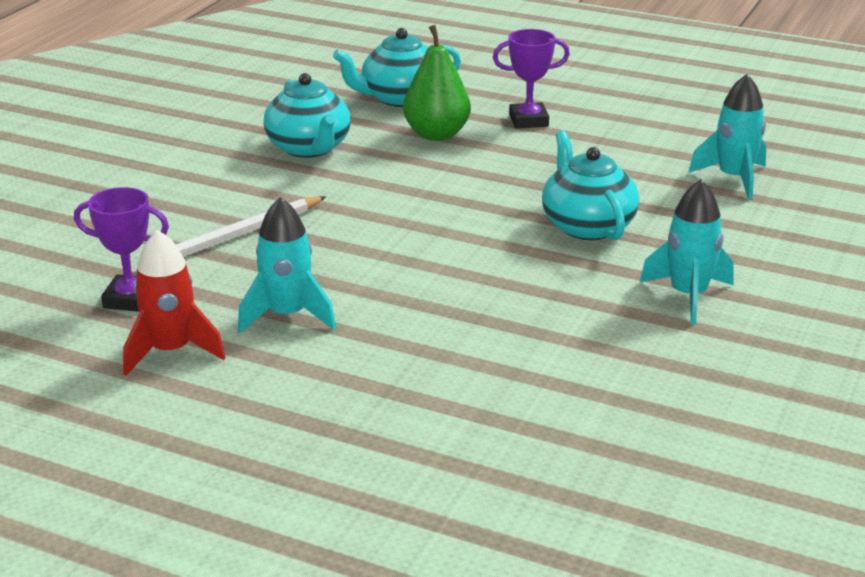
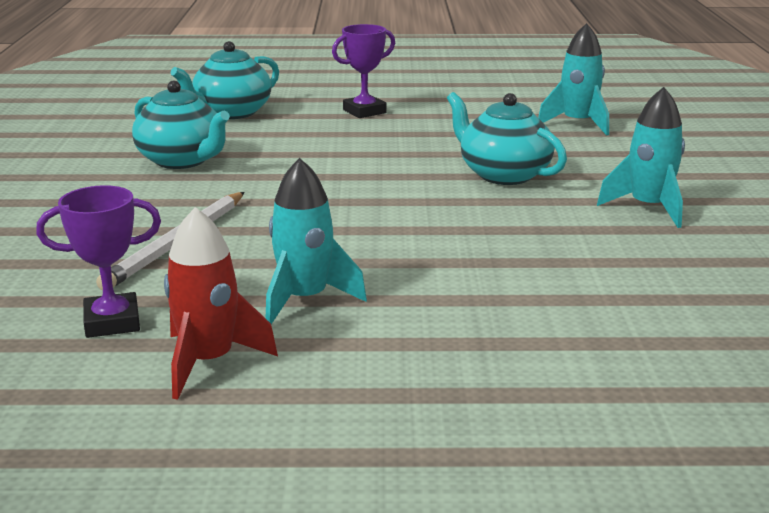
camera: 25 degrees left, 5 degrees down
green pear [403,25,471,141] -> none

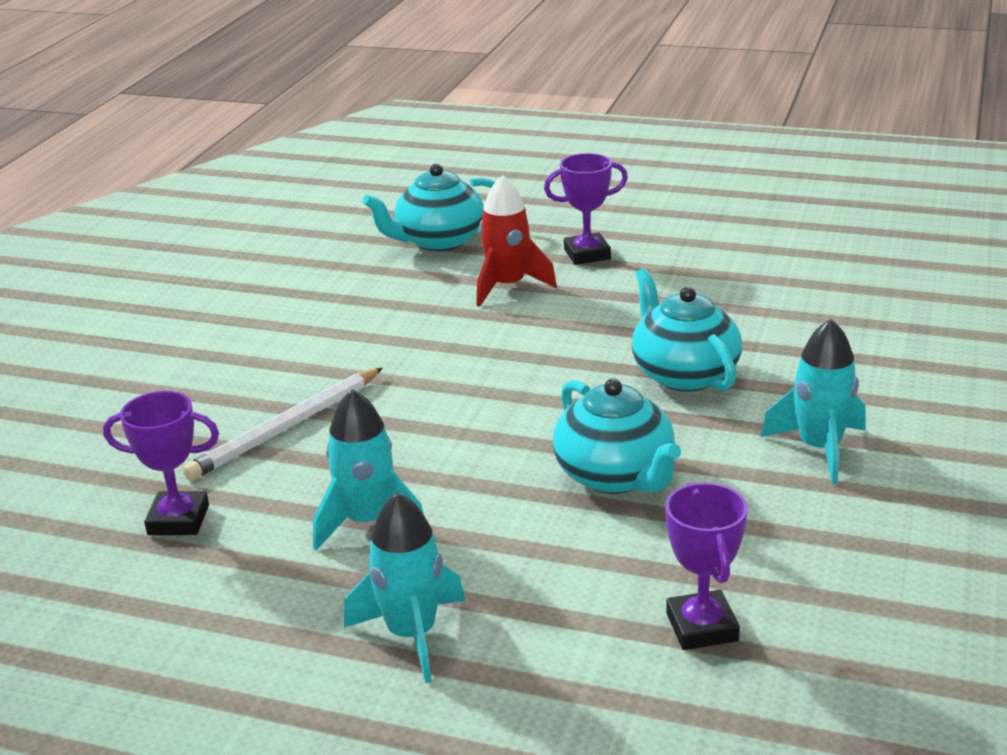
camera: 20 degrees right, 5 degrees up
turquoise teapot [132,80,230,169] -> turquoise teapot moved to [553,379,681,494]
red rocket [164,207,278,400] -> red rocket moved to [476,175,557,307]
turquoise rocket [538,23,609,136] -> turquoise rocket moved to [344,492,465,683]
none -> purple trophy [665,483,748,650]

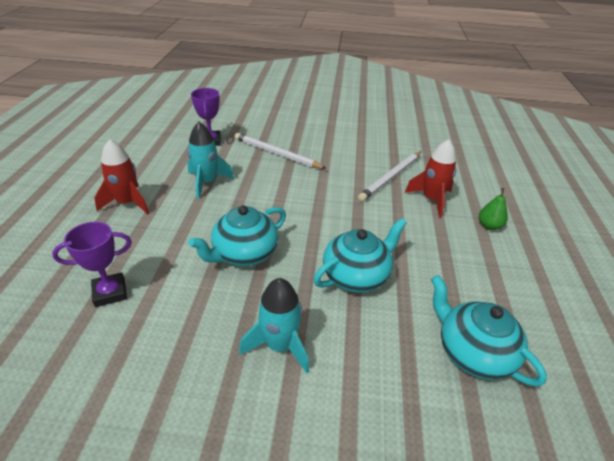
camera: 75 degrees right, 10 degrees up
turquoise rocket [344,492,465,683] -> red rocket [94,139,149,215]
turquoise teapot [363,164,495,251] -> turquoise teapot moved to [431,275,547,387]
purple trophy [544,153,628,265] -> green pear [479,188,508,230]
none -> white pencil [358,152,421,202]

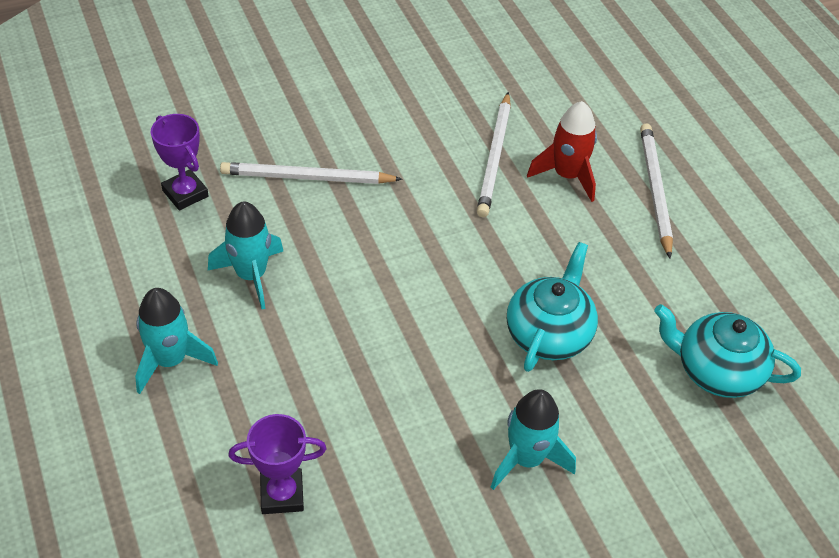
camera: 30 degrees left, 10 degrees up
purple trophy [52,222,132,307] -> purple trophy turned 45 degrees clockwise [229,414,327,514]
red rocket [94,139,149,215] -> turquoise rocket [135,288,218,394]
turquoise teapot [189,205,286,266] -> none
green pear [479,188,508,230] -> white pencil [640,123,673,258]

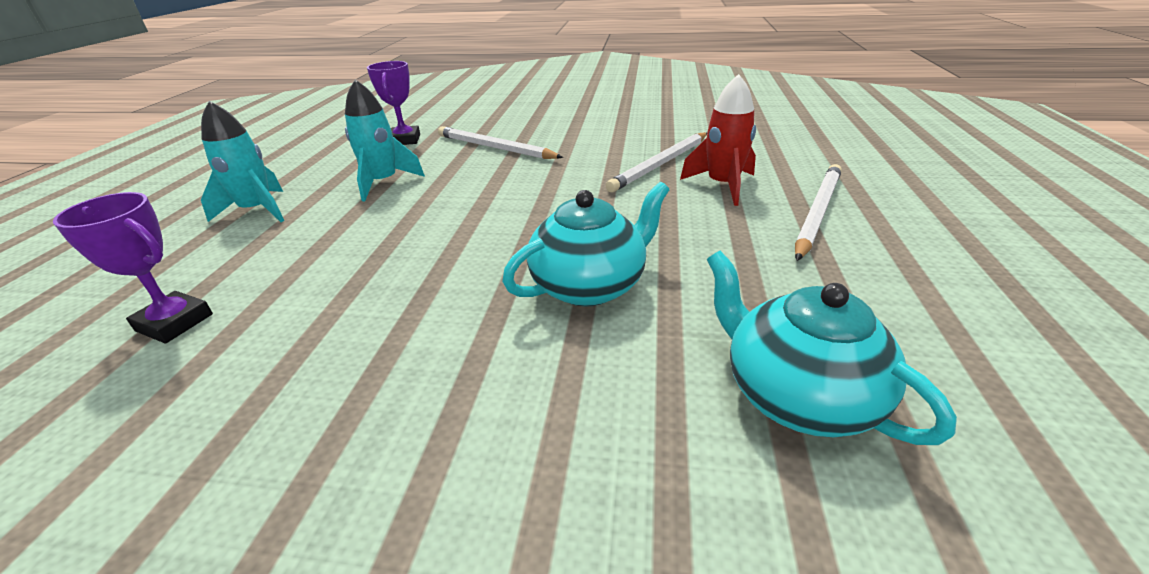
camera: 35 degrees right, 15 degrees down
turquoise rocket [491,389,576,490] -> none

